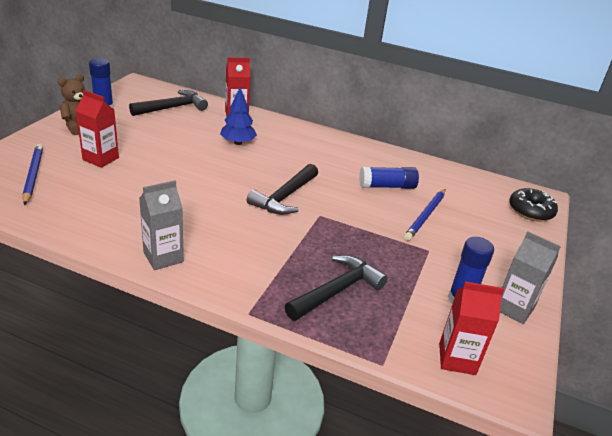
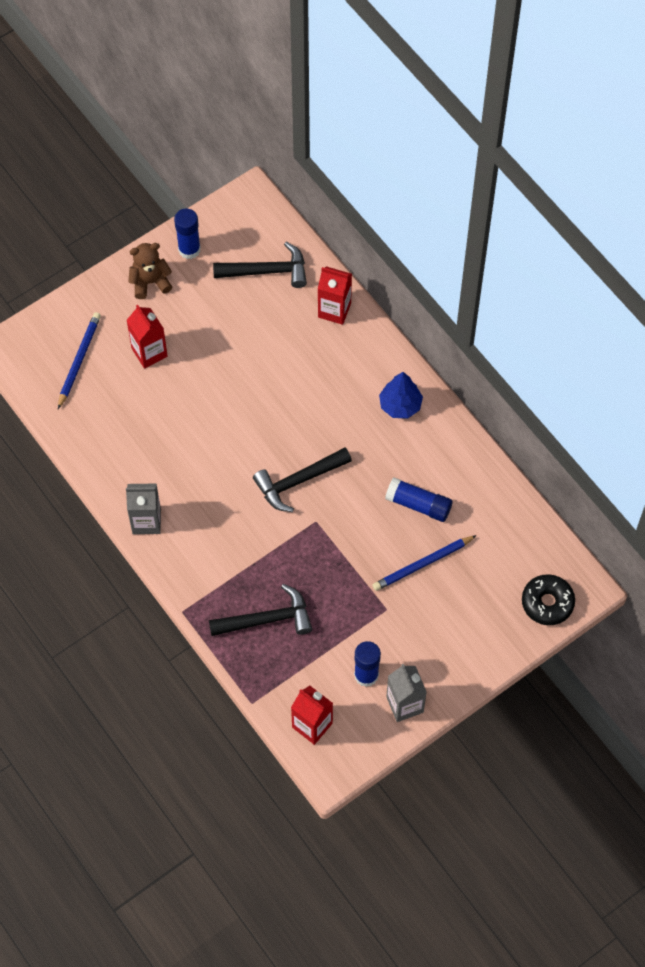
camera: 35 degrees right, 30 degrees up
blue tree [220,87,257,145] -> blue tree moved to [379,372,423,419]

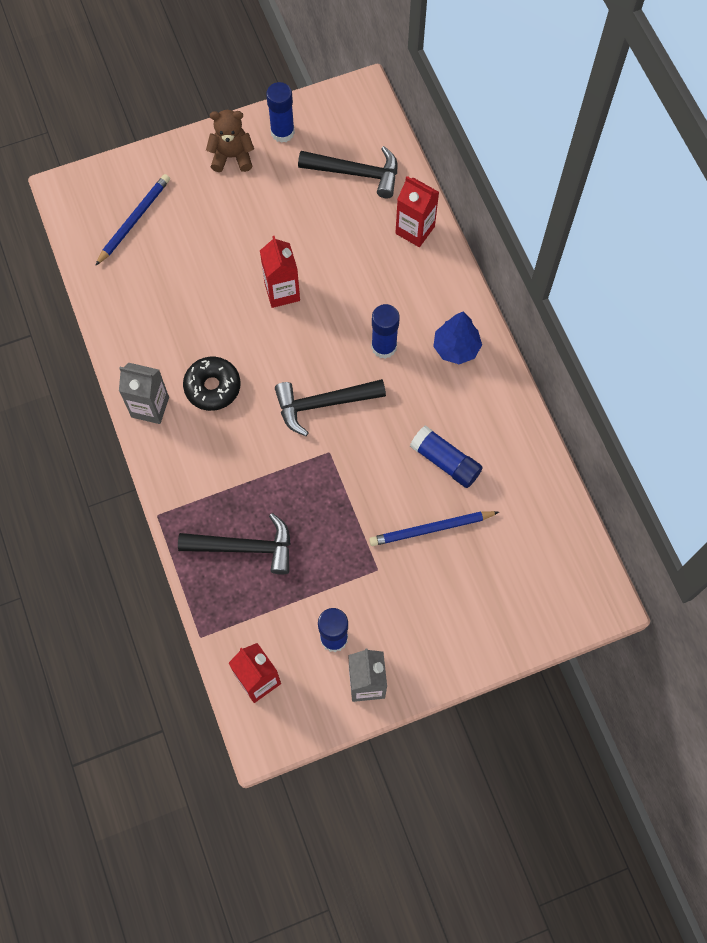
camera: 15 degrees right, 5 degrees up
red carton [126,304,168,369] -> red carton moved to [260,236,300,308]
black donut [522,574,575,625] -> black donut moved to [183,357,240,411]
none -> blue glue stick [371,304,400,359]

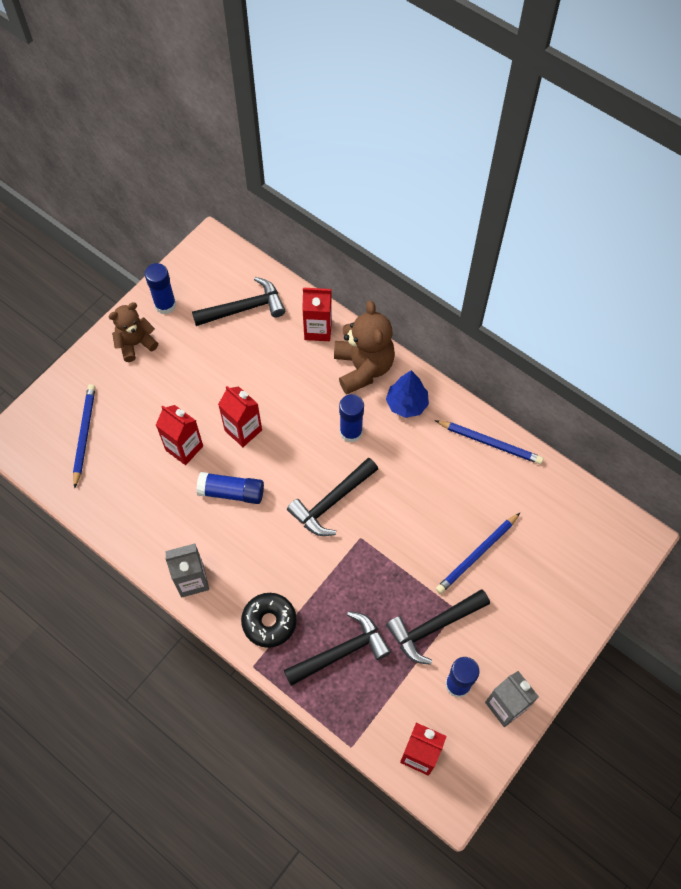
camera: 30 degrees left, 5 degrees down
black donut [183,357,240,411] -> black donut moved to [241,593,297,648]
blue glue stick [410,425,483,488] -> blue glue stick moved to [196,472,264,504]
none -> red carton [156,405,203,465]
none -> brown teddy bear [334,300,395,394]
none -> black hammer [386,589,490,665]
none -> blue pencil [435,420,544,464]

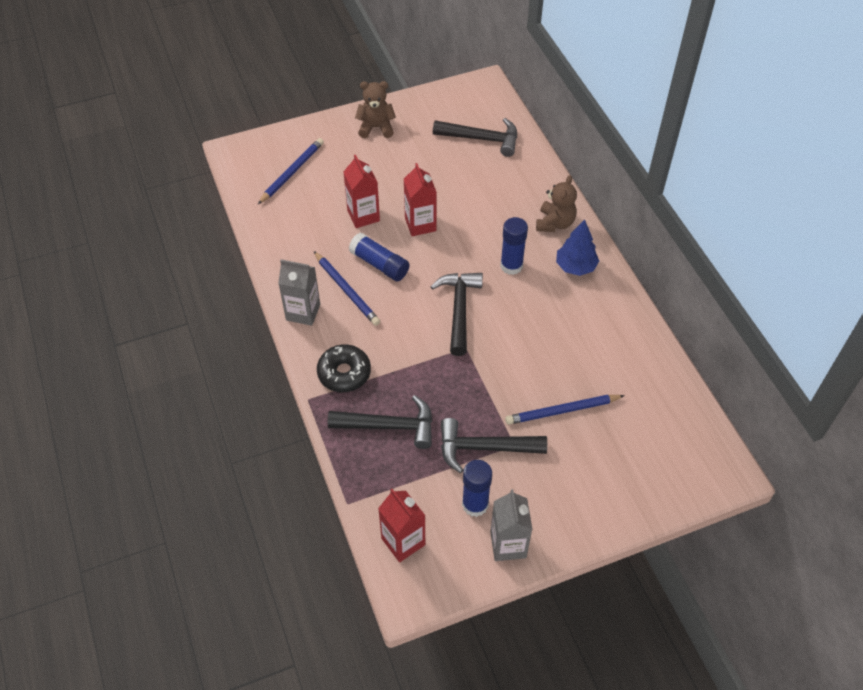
camera: 30 degrees right, 10 degrees down
blue glue stick [145,263,176,314] -> none
black hammer [287,457,378,536] -> black hammer turned 105 degrees clockwise [430,273,483,356]
red carton [302,288,332,341] -> none
brown teddy bear [334,300,395,394] -> brown teddy bear [536,175,577,232], size x0.65
blue pencil [435,420,544,464] -> blue pencil moved to [314,251,380,326]

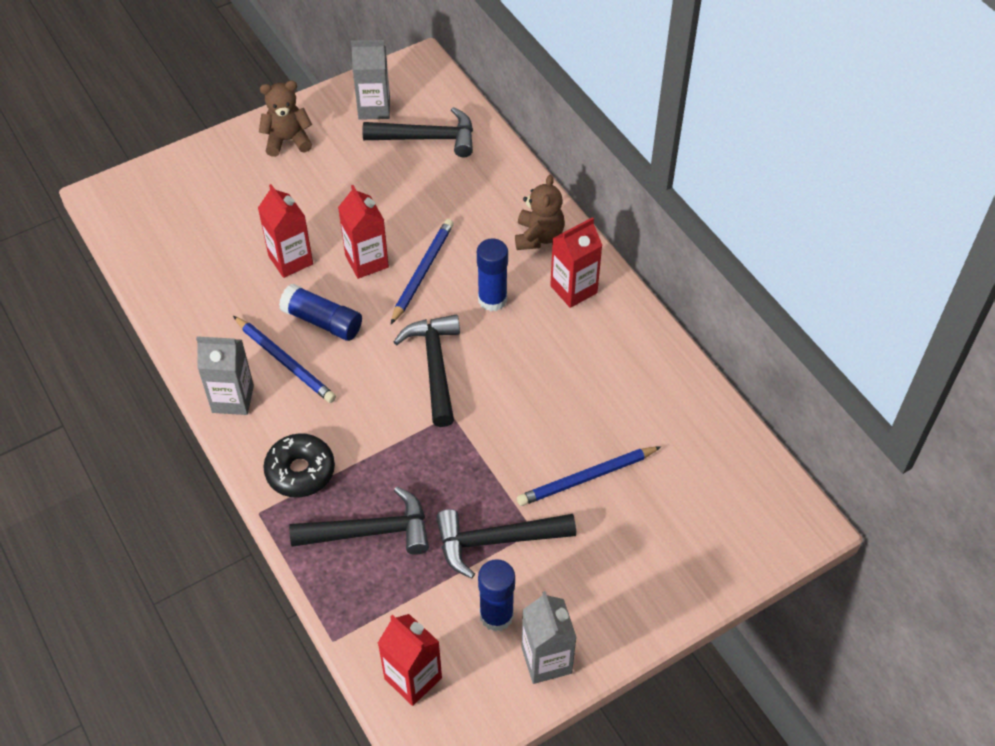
camera: 10 degrees left, 0 degrees up
blue pencil [258,138,324,204] -> blue pencil moved to [391,219,454,324]
blue tree [556,220,599,276] -> red carton [550,217,603,308]
none -> grey carton [351,40,390,120]

